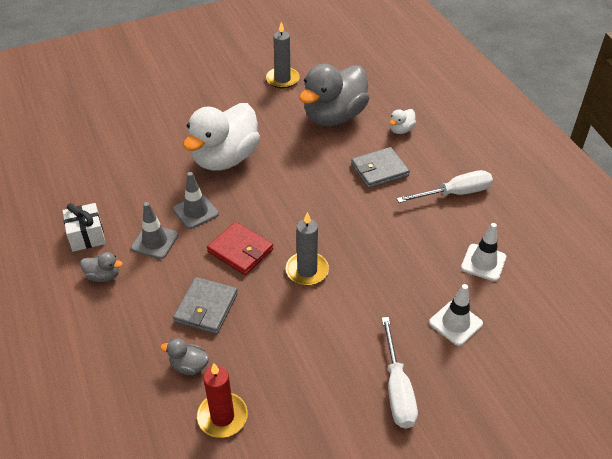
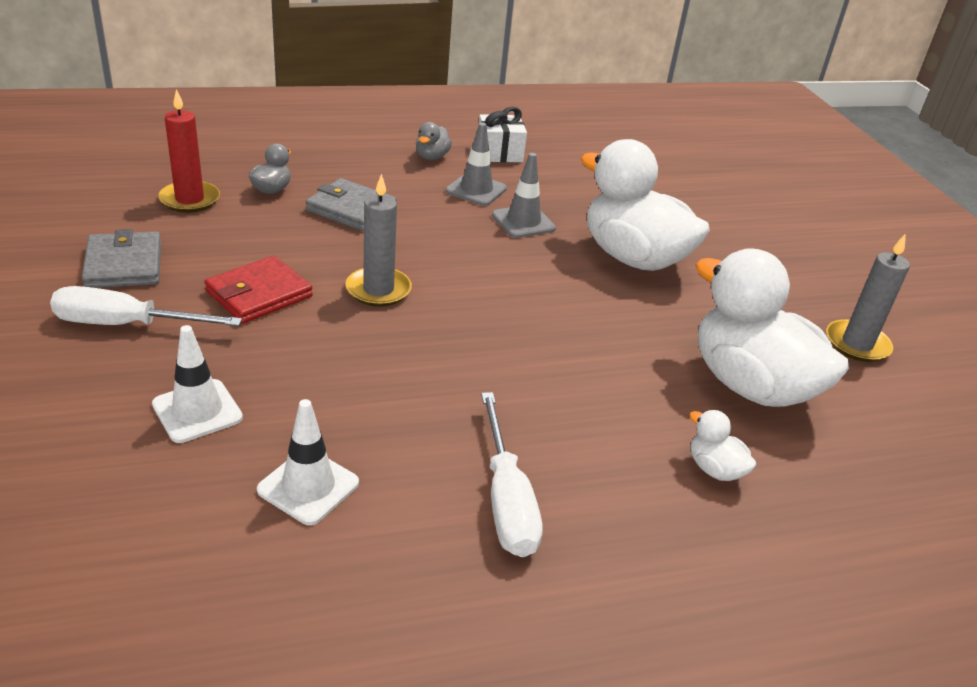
camera: 95 degrees right, 10 degrees down
red wallet [207,222,273,275] -> red wallet moved to [204,256,313,324]
grey duck [299,64,370,126] -> white duck [695,248,849,407]
grey wallet [351,147,410,189] -> grey wallet moved to [82,229,161,288]

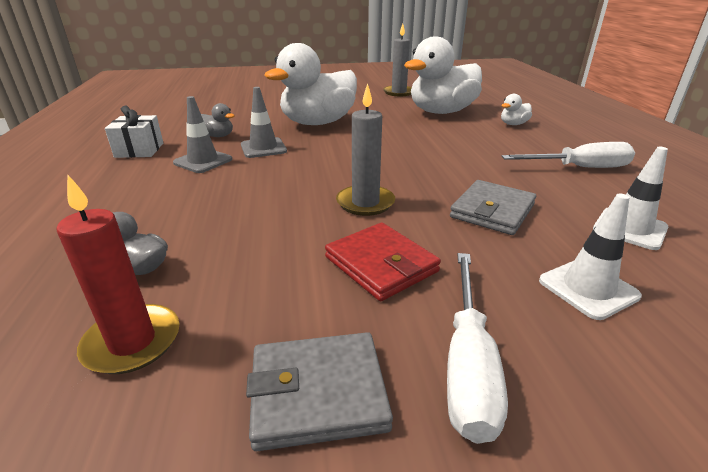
camera: 80 degrees left, 5 degrees down
grey wallet [306,178,397,231] -> grey wallet moved to [450,180,536,235]
grey duck [416,122,452,160] -> grey duck moved to [201,103,235,137]

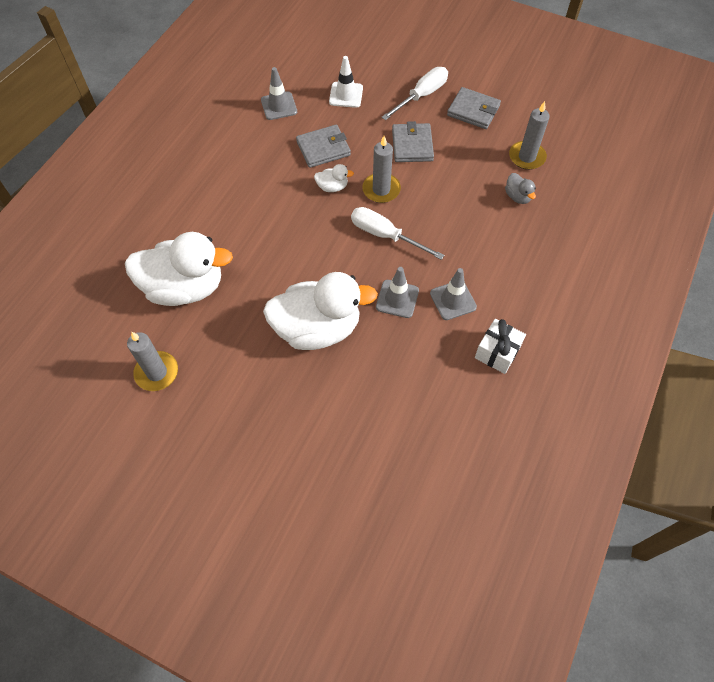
camera: 145 degrees left, 30 degrees up
red candle [56,175,180,374] -> grey candle [509,101,550,170]
grey duck [201,103,235,137] -> none
red wallet [325,223,441,301] -> grey wallet [392,121,434,162]
white duck [501,94,532,125] -> white duck moved to [314,164,354,192]
white screwdriver [502,142,635,168] -> white screwdriver moved to [351,207,444,260]
white traffic cone [593,147,668,250] -> grey traffic cone [261,67,297,120]

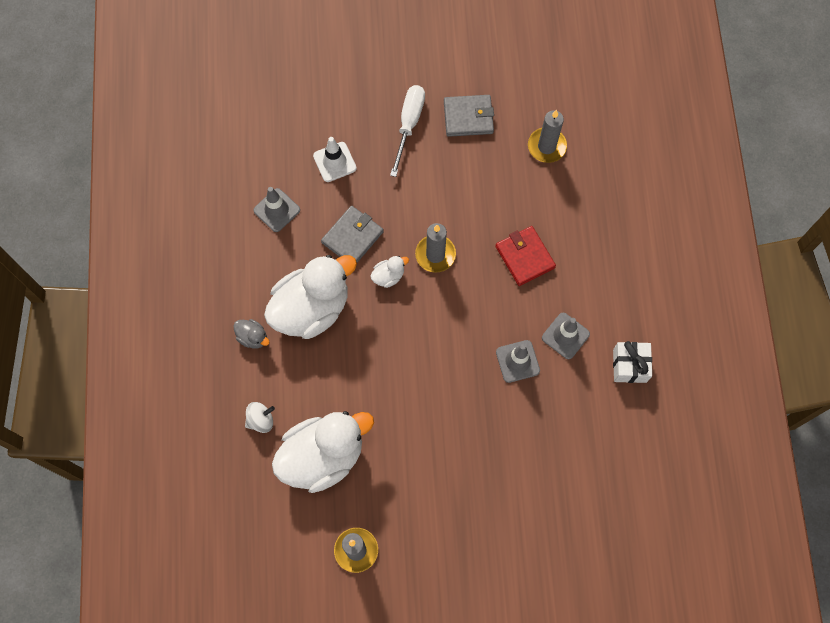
camera: 30 degrees left, 10 degrees up
white duck [263,272,378,350] -> white duck moved to [264,255,357,339]
white screwdriver [351,207,444,260] -> none
grey wallet [392,121,434,162] -> none
grey duck [505,173,536,204] -> grey duck moved to [233,319,269,349]
none -> white spinning top [245,402,275,433]
none -> red wallet [496,226,556,286]

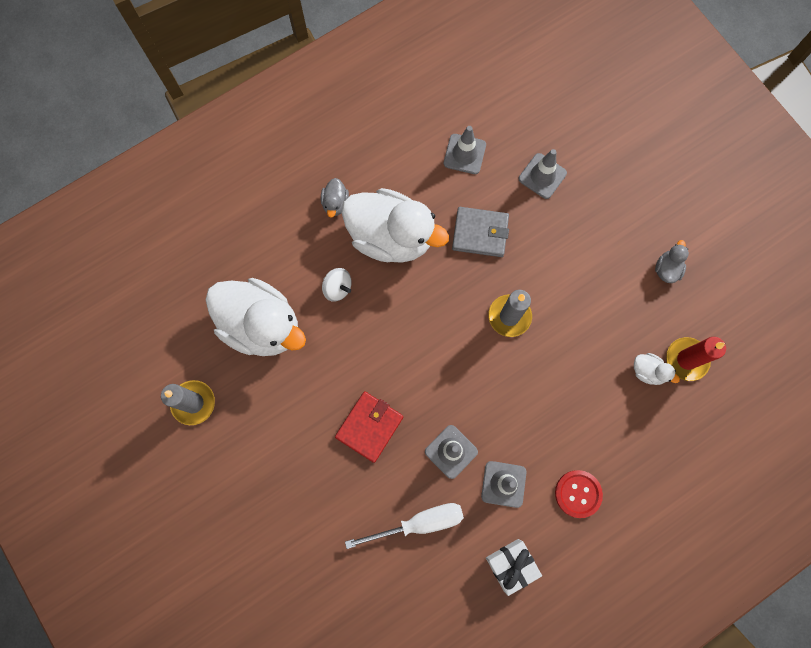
camera: 60 degrees right, 5 degrees up
white spinning top [245,402,275,433] -> white spinning top moved to [322,268,352,302]
white traffic cone [313,137,357,182] -> grey traffic cone [519,149,567,199]
white duck [371,256,409,288] -> white duck moved to [634,353,680,385]
white screwdriver [390,85,425,177] -> white screwdriver moved to [345,503,464,549]
grey wallet [444,95,494,137] -> grey duck [655,240,689,283]
red wallet [496,226,556,286] -> red wallet moved to [335,391,403,463]
grey candle [528,110,567,163] -> red candle [666,337,726,381]
none -> red button [555,470,603,518]

